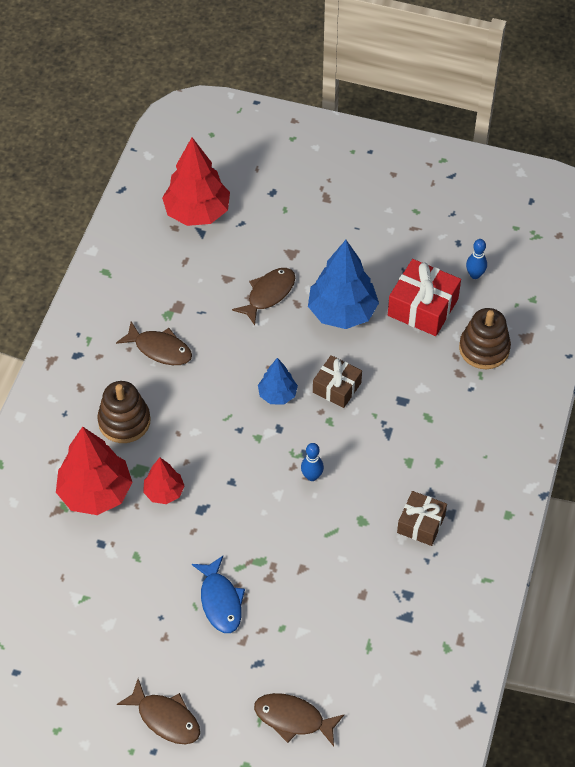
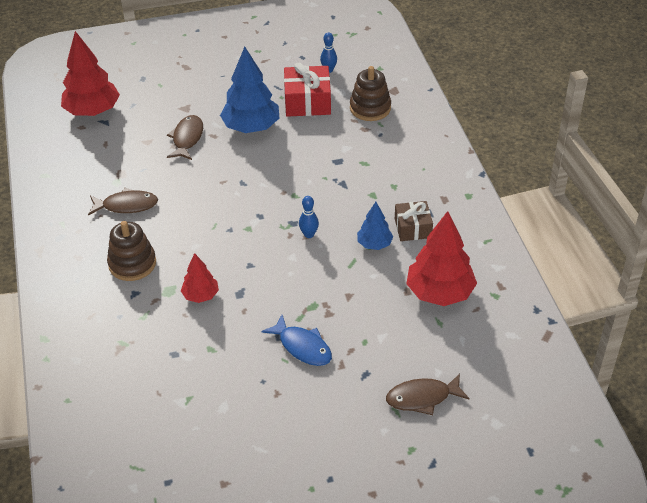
camera: 30 degrees left, 10 degrees down
red tree [56,427,132,515] -> red tree moved to [406,211,477,306]
brown fish [117,679,200,745] -> none
blue tree [258,358,298,404] -> blue tree moved to [357,202,393,250]
brown gift [313,355,362,408] -> none

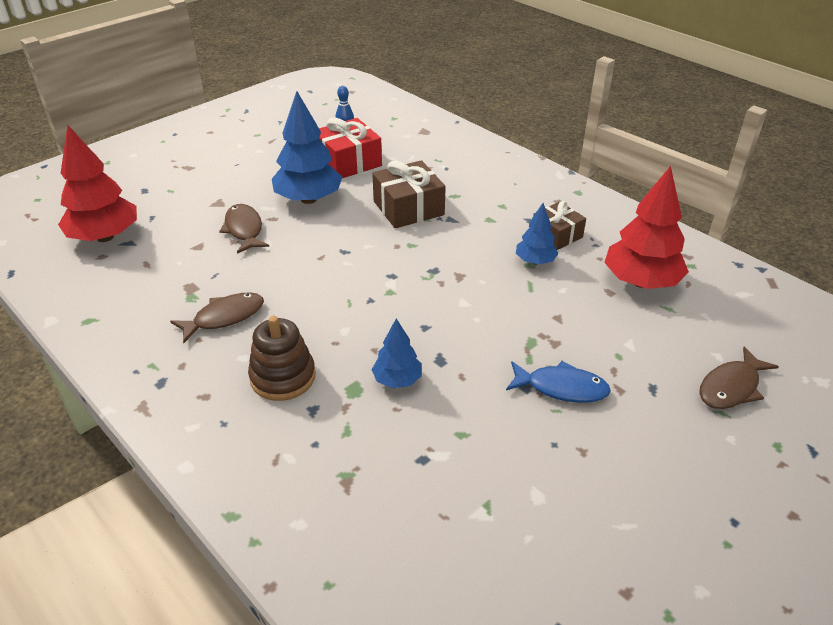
camera: 30 degrees left, 5 degrees down
red tree [181,253,219,303] -> blue tree [372,319,422,388]
blue bowling pin [299,196,319,238] -> none
brown stacking toy [350,66,391,121] -> none
none -> brown gift [372,160,446,228]

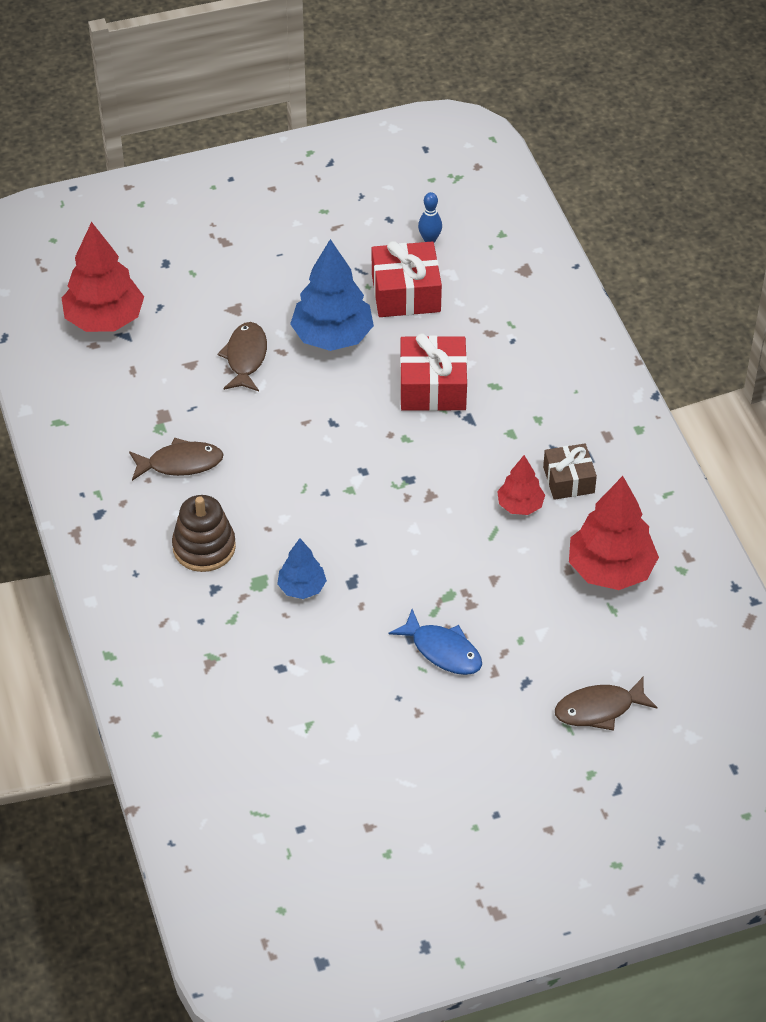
camera: 25 degrees right, 10 degrees up
brown gift [372,160,446,228] -> red gift [400,333,467,411]
blue tree [516,203,559,265] -> red tree [497,455,545,515]

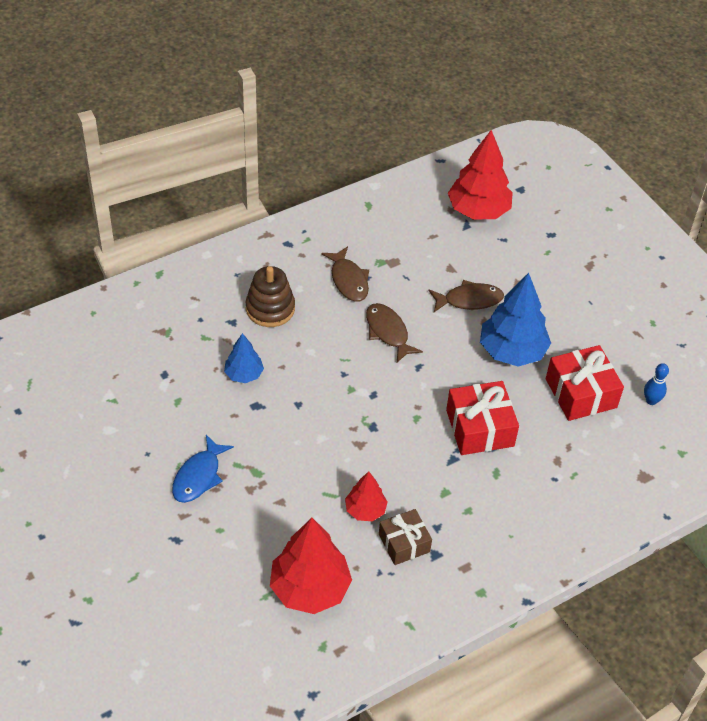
camera: 75 degrees right, 0 degrees up
brown fish [555,676,657,731] -> brown fish moved to [366,303,423,363]

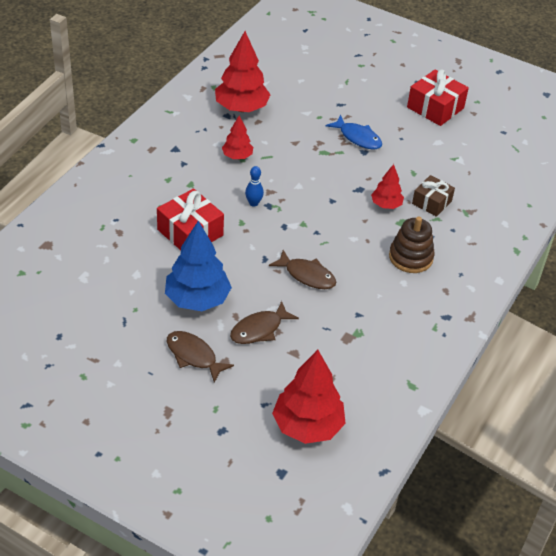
camera: 150 degrees right, 5 degrees down
blue fish [172,435,234,503] -> blue fish turned 135 degrees clockwise [326,115,382,149]
blue tree [224,333,264,383] -> red tree [371,164,404,209]
brown fish [321,246,369,302] -> brown fish moved to [167,331,234,383]
brown gift [379,509,432,565] -> brown gift moved to [412,175,455,217]
red gift [546,345,624,421] -> red gift moved to [407,69,469,126]
blue bowling pin [644,363,669,405] -> blue bowling pin moved to [245,166,264,207]

